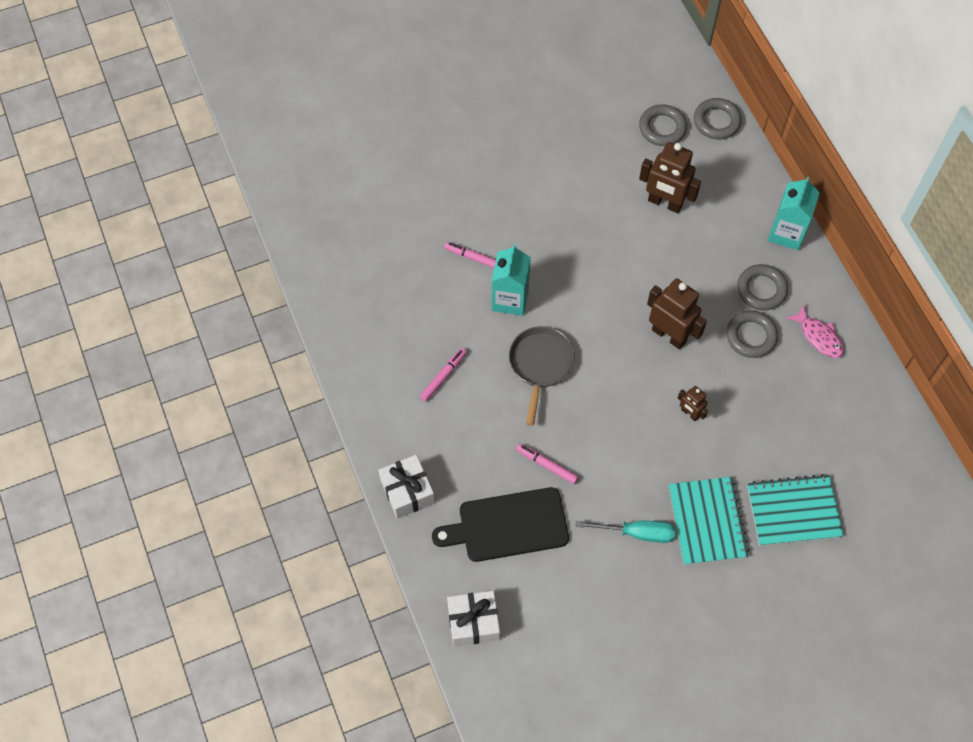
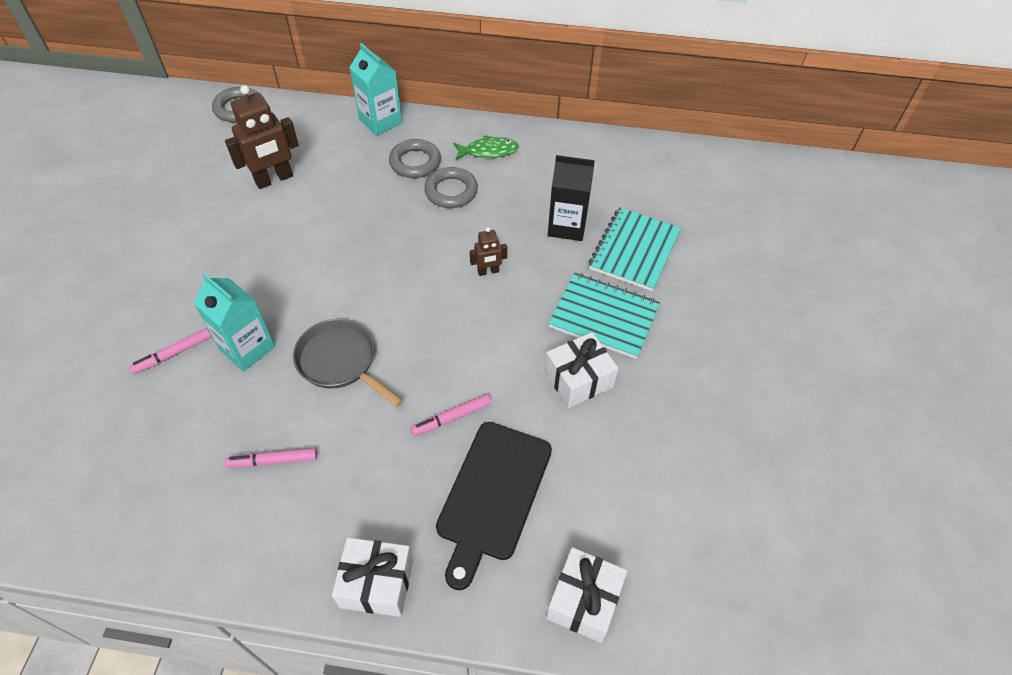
camera: 60 degrees left, 10 degrees down
pink marker [420,348,467,401] -> pink marker turned 75 degrees counterclockwise [225,448,317,468]
turquoise screwdriver [575,521,675,543] -> white gift [545,332,618,408]
grey ring [639,104,687,146] -> none
brown robot [647,279,707,349] -> none
pink fish [786,305,844,358] -> green fish [453,135,519,160]
none -> black carton [548,155,595,241]

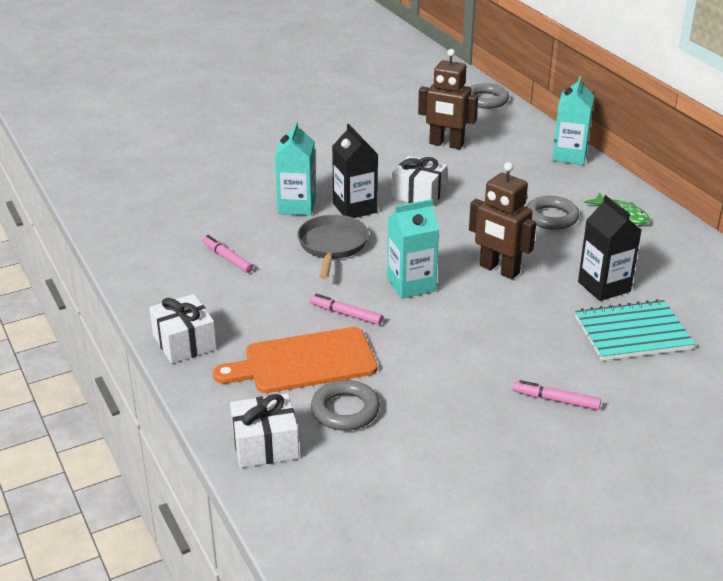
camera: 55 degrees right, 20 degrees down
pink marker [129,328,212,374] -> pink marker moved to [513,380,601,410]
grey ring [389,139,441,178] -> grey ring moved to [311,380,380,431]
black cutting board [436,422,552,590] -> orange cutting board [213,327,378,393]
brown robot [470,227,507,276] -> brown robot [469,162,536,279], size x1.91
white gift [545,332,618,408] -> white gift moved to [391,156,447,205]
turquoise notebook [548,273,660,359] -> none
none -> black carton [332,124,378,218]
none -> turquoise carton [387,199,439,299]

